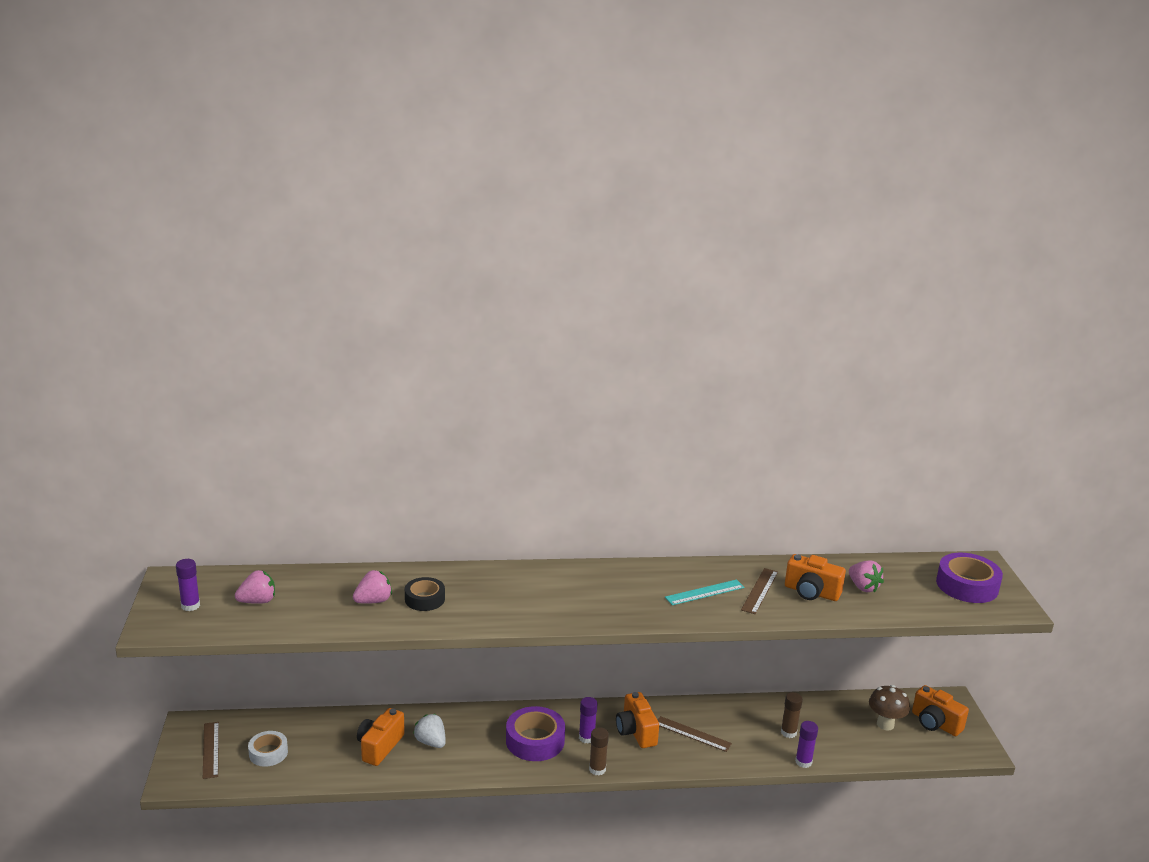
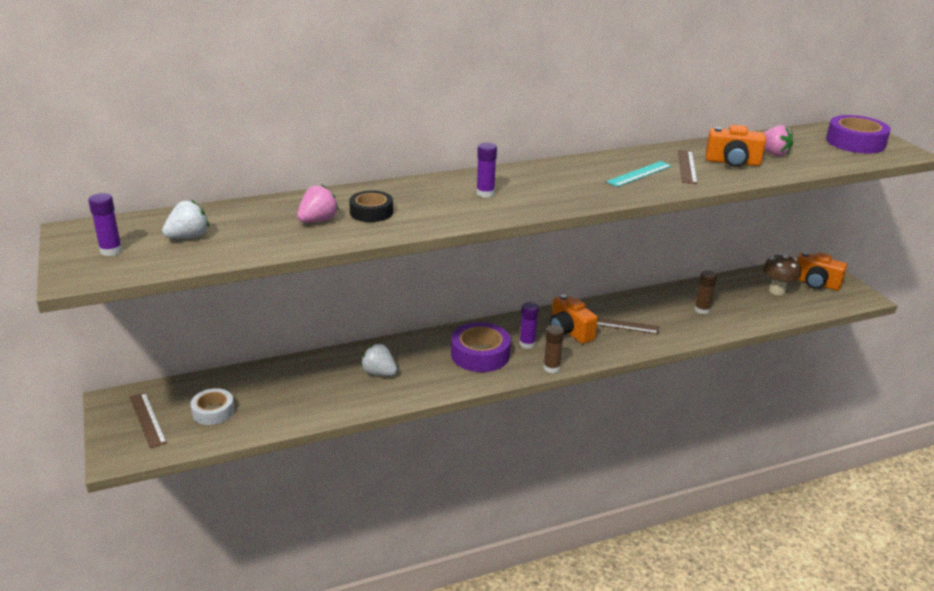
camera: 15 degrees left, 5 degrees up
pink strawberry [235,570,275,604] -> white strawberry [162,200,209,239]
orange camera [357,708,405,766] -> none
purple glue stick [795,721,818,768] -> purple glue stick moved to [476,143,497,198]

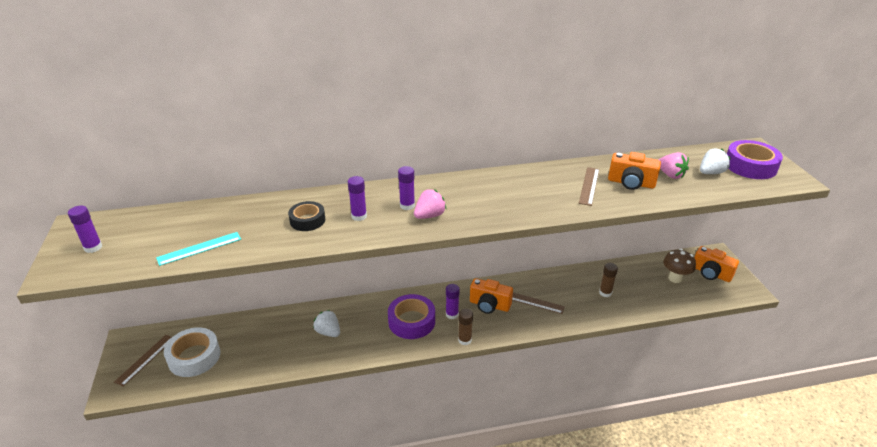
camera: 10 degrees right, 5 degrees up
brown ruler [130,392,167,448] -> brown ruler turned 45 degrees clockwise [114,335,172,387]
white strawberry [162,200,209,239] -> white strawberry moved to [700,149,731,174]
white tape [190,388,235,425] -> white tape [164,327,220,377], size x1.59
pink strawberry [297,185,339,223] -> pink strawberry moved to [414,189,446,219]
orange camera [550,294,598,344] -> orange camera turned 45 degrees counterclockwise [470,278,513,314]
turquoise ruler [606,161,672,187] -> turquoise ruler moved to [156,232,241,266]
none -> purple glue stick [348,176,367,221]

